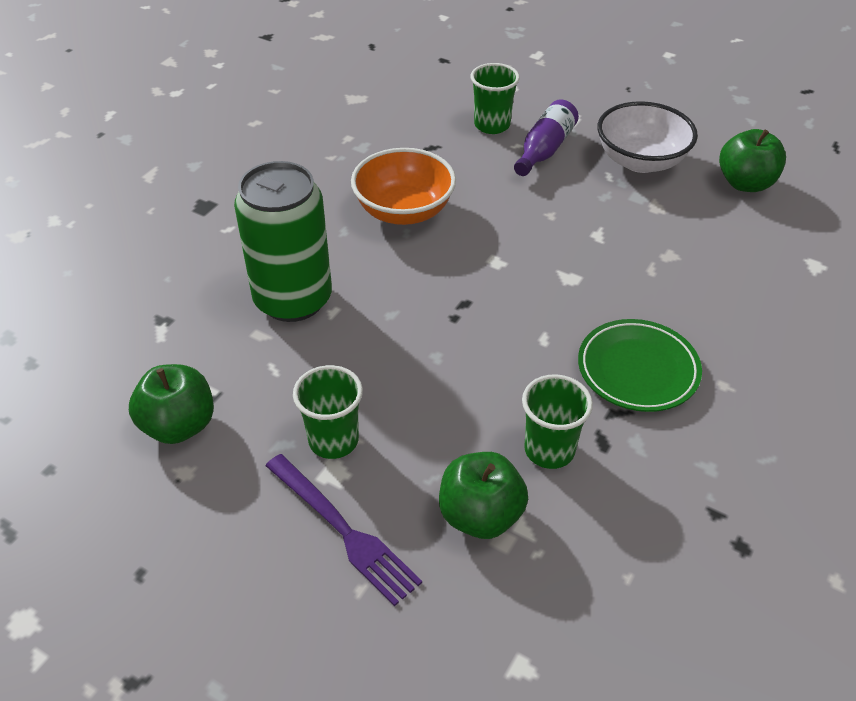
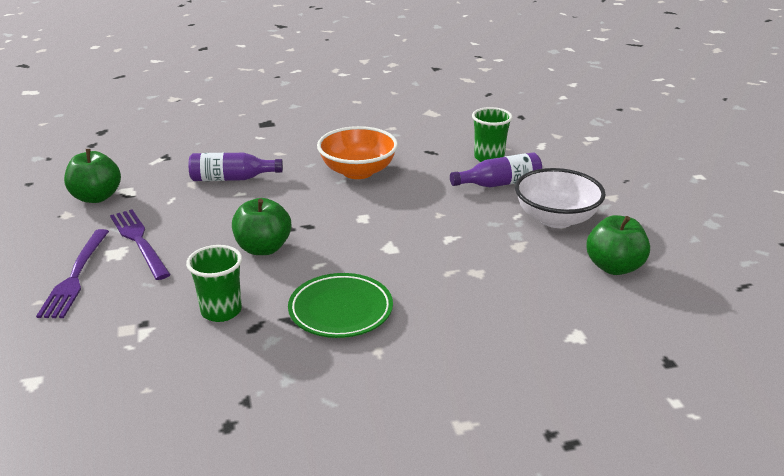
camera: 45 degrees right, 15 degrees down
green can [234,161,332,322] -> purple bottle [189,153,283,181]
green cup [293,365,363,459] -> purple fork [110,209,171,280]
green apple [439,452,528,539] -> green apple moved to [232,198,291,255]

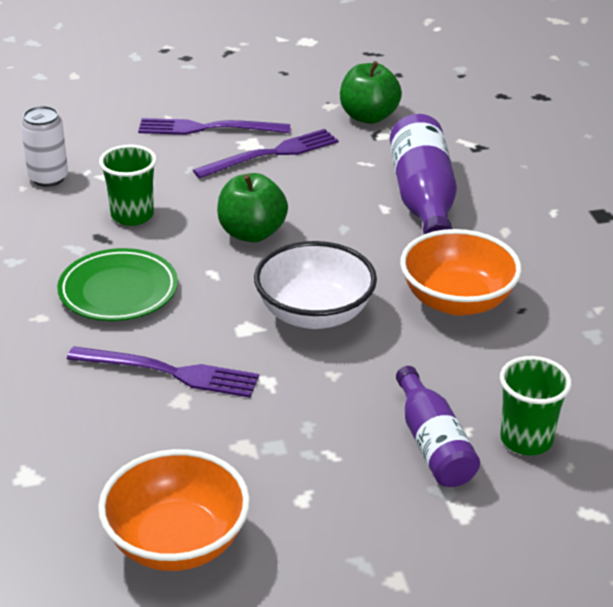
camera: 90 degrees right, 5 degrees up
purple bottle [189,153,283,181] -> purple bottle [390,114,457,234], size x1.51
white bowl [515,168,606,228] -> white bowl moved to [254,241,377,329]
green apple [586,215,650,275] -> orange bowl [98,449,250,571]
none -> white can [21,106,68,187]
none -> purple fork [67,346,259,398]

